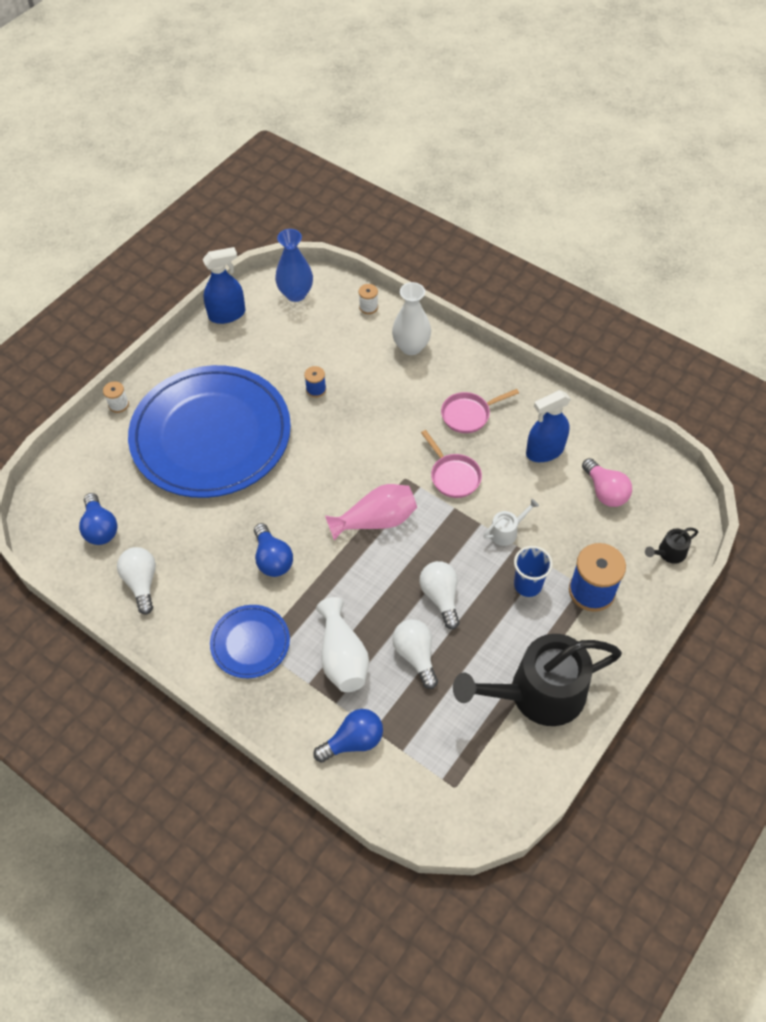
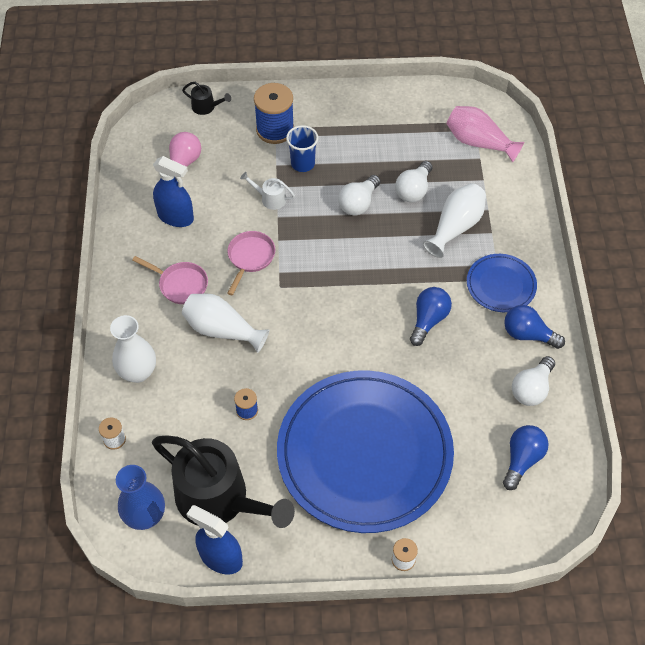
camera: 130 degrees left, 0 degrees up
blue light bulb [313,709,383,763] -> blue light bulb moved to [504,305,565,349]
pink vase [325,484,417,541] -> pink vase moved to [447,106,524,163]
black watering can [453,634,622,726] -> black watering can moved to [152,435,295,528]
none -> white vase [182,293,269,353]

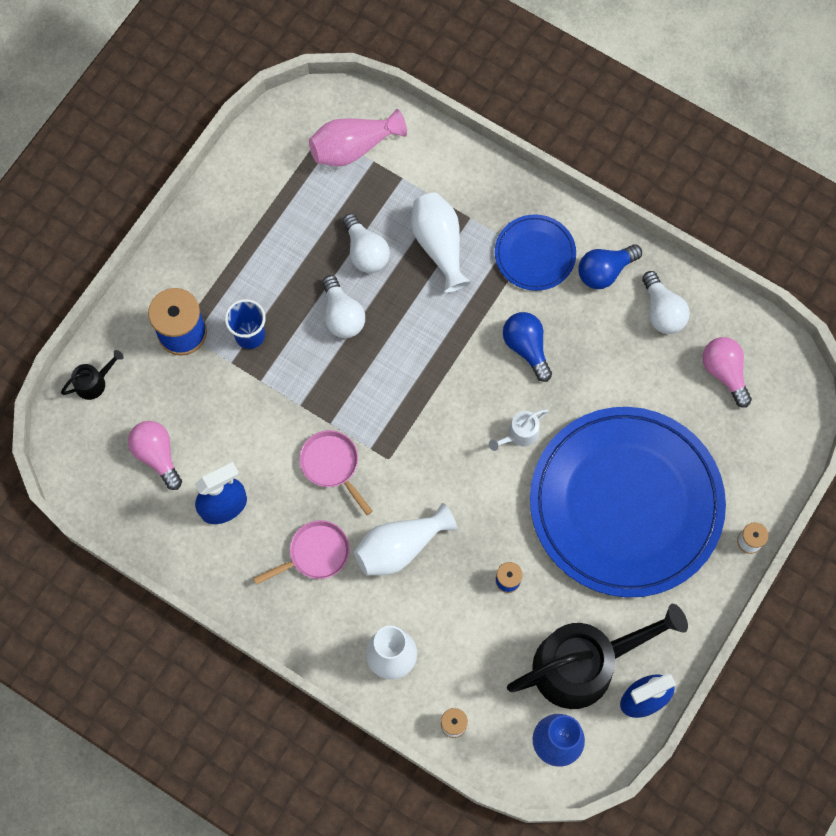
camera: 55 degrees left, 15 degrees up
white watering can [240,172,295,210] -> white watering can moved to [489,409,549,451]
blue light bulb [503,425,549,490] -> pink light bulb [702,337,752,408]

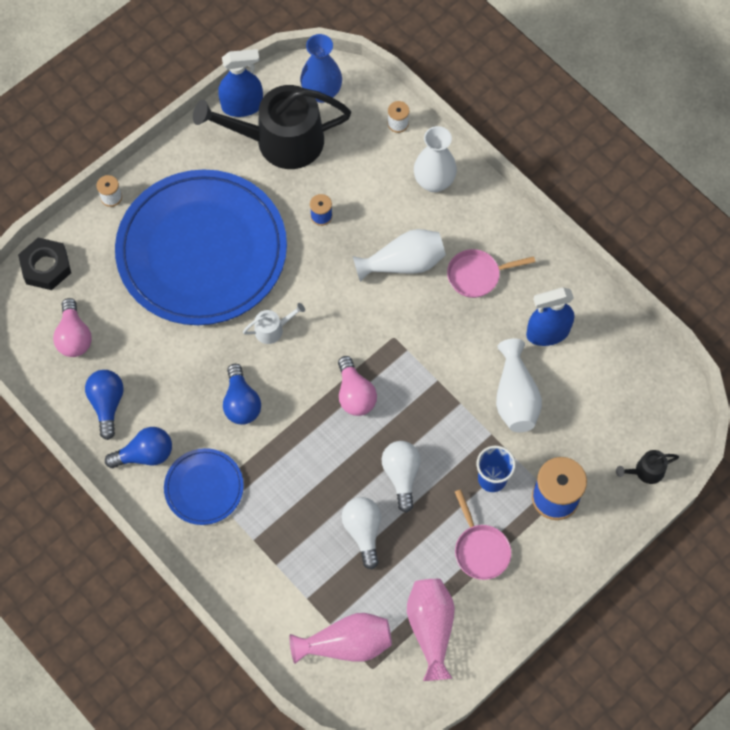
camera: 165 degrees left, 5 degrees down
pink light bulb [128,421,182,490] -> pink light bulb moved to [338,356,377,416]
pink pan [299,430,373,515] -> pink pan moved to [455,489,511,580]
white vase [411,193,471,293] -> white vase moved to [496,339,542,432]
white light bulb [642,271,690,334] -> blue light bulb [85,370,124,440]
none -> black nut [18,238,71,290]
none -> pink vase [407,579,455,681]

